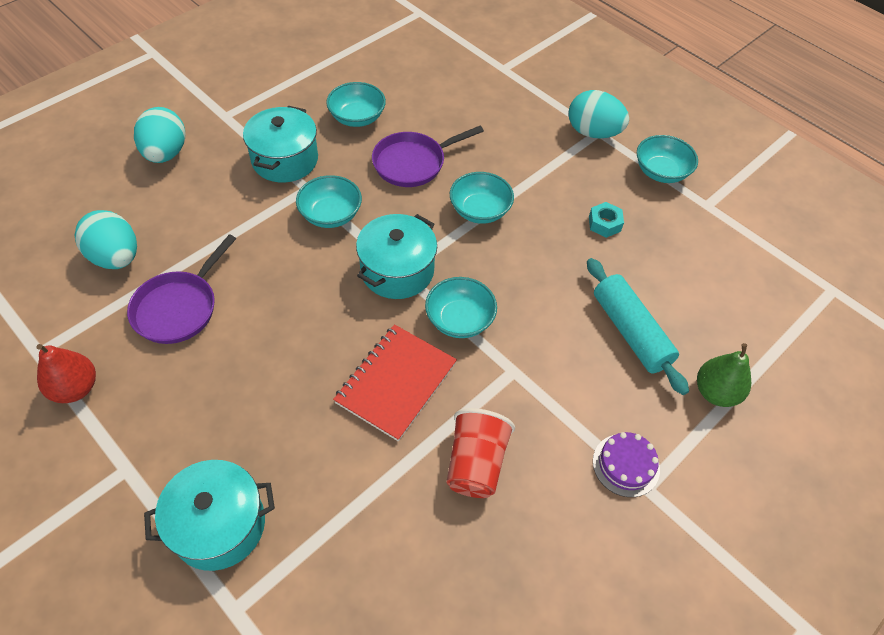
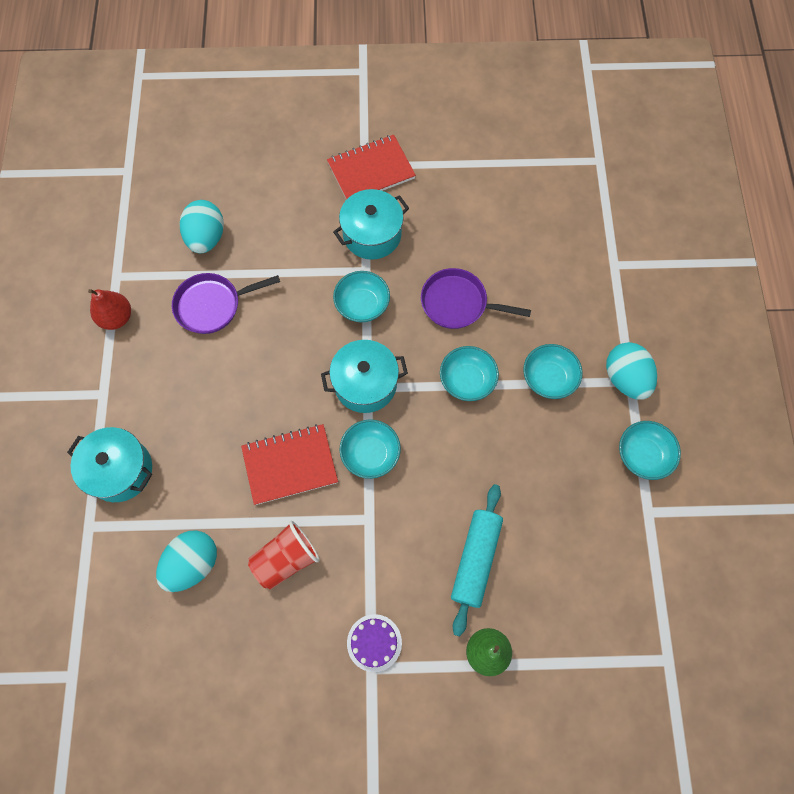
camera: 45 degrees right, 15 degrees up
turquoise egg [134,107,186,163] -> turquoise egg moved to [156,530,217,592]
turquoise bowl [326,82,386,127] -> turquoise bowl moved to [523,344,583,399]
turquoise nut [589,202,624,238] -> none
none -> red notebook [327,135,416,200]

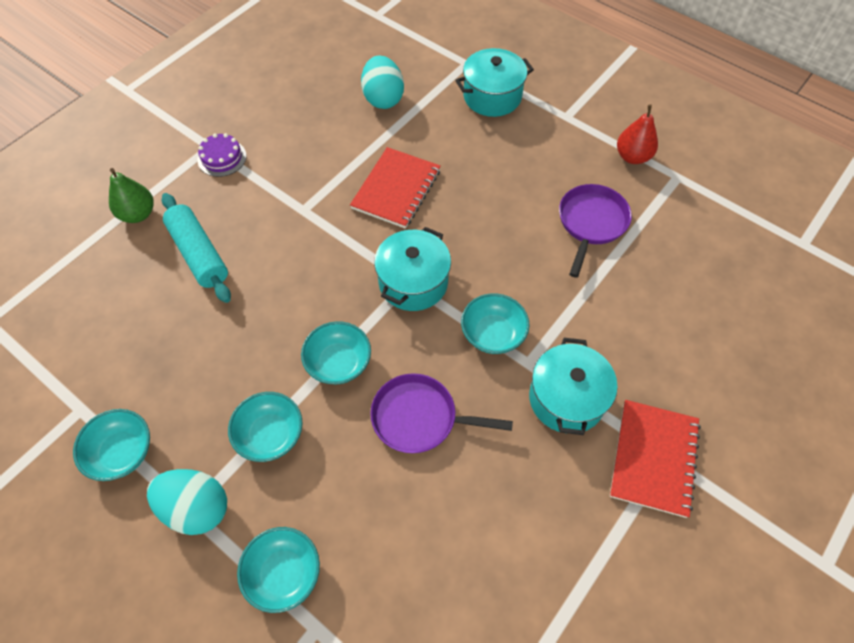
camera: 130 degrees right, 10 degrees down
turquoise egg [180,200,224,253] -> none
red cup [248,521,319,590] -> none
turquoise bowl [340,419,401,479] -> turquoise bowl moved to [237,527,320,613]
purple pan [421,268,531,329] -> purple pan turned 135 degrees counterclockwise [370,373,513,453]

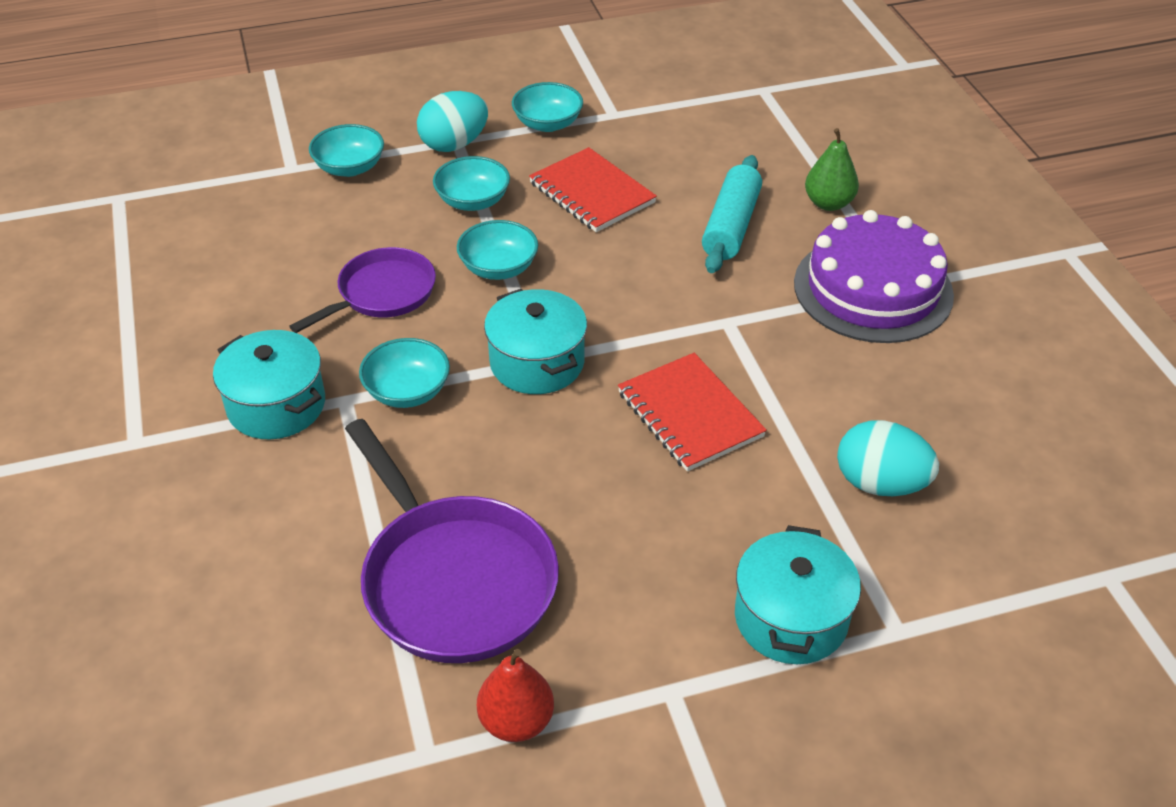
camera: 125 degrees right, 15 degrees down
turquoise rolling pin [162,193,231,303] -> turquoise rolling pin turned 75 degrees counterclockwise [702,155,762,273]
purple cake [197,133,246,177] -> purple cake [794,210,954,343], size x2.26
purple pan [559,184,632,278] -> purple pan [345,419,559,663], size x1.61
red notebook [610,400,701,518] -> red notebook moved to [529,147,657,232]

